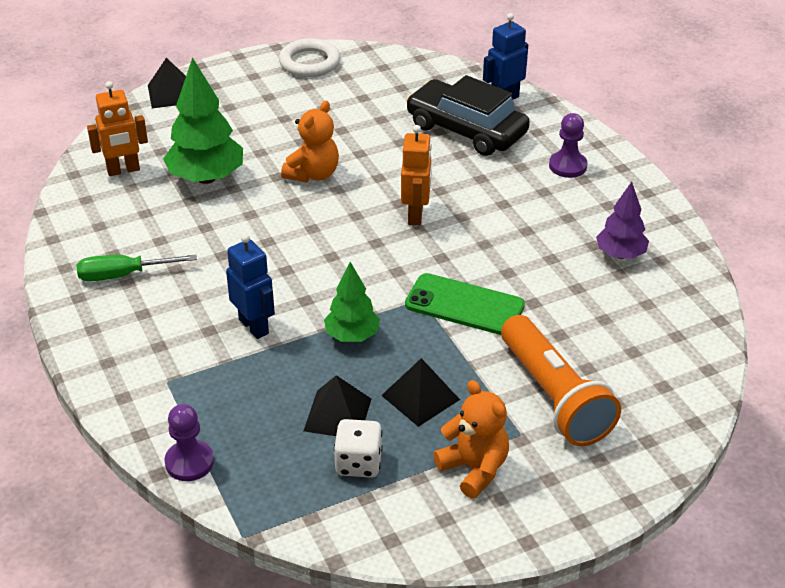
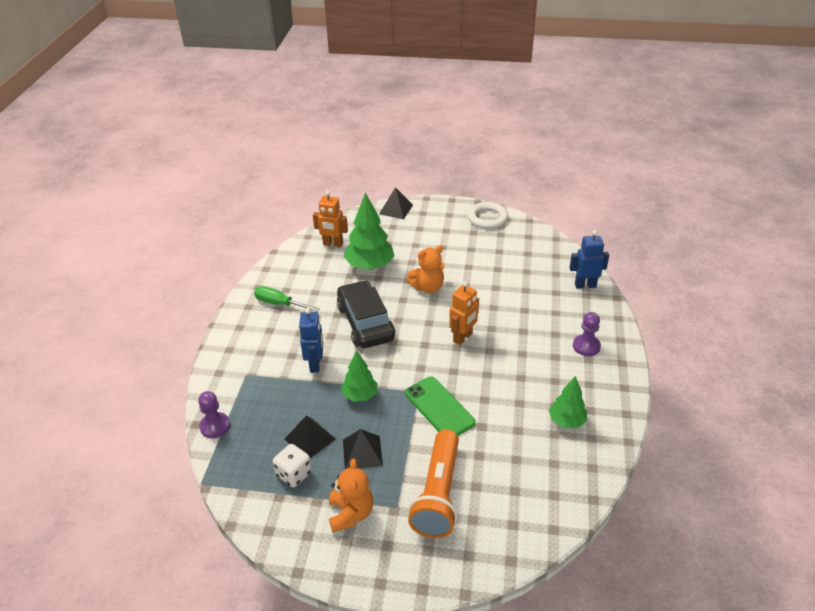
camera: 35 degrees right, 0 degrees up
black car [406,75,530,156] -> black car moved to [337,280,395,348]
purple tree [596,182,649,259] -> green tree [549,376,587,428]

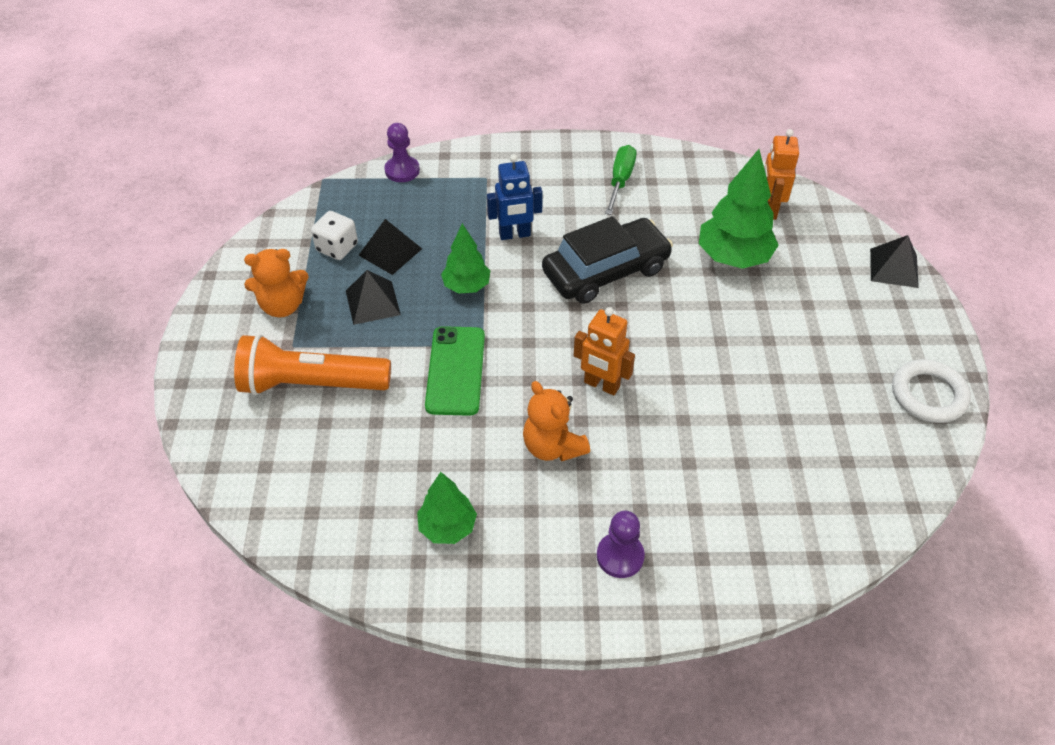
camera: 80 degrees right, 10 degrees up
green phone [405,377,476,436] -> green phone turned 45 degrees counterclockwise [425,326,485,416]
orange teddy bear [407,245,445,293] -> orange teddy bear moved to [523,381,590,461]
blue robot [569,230,609,289] -> none

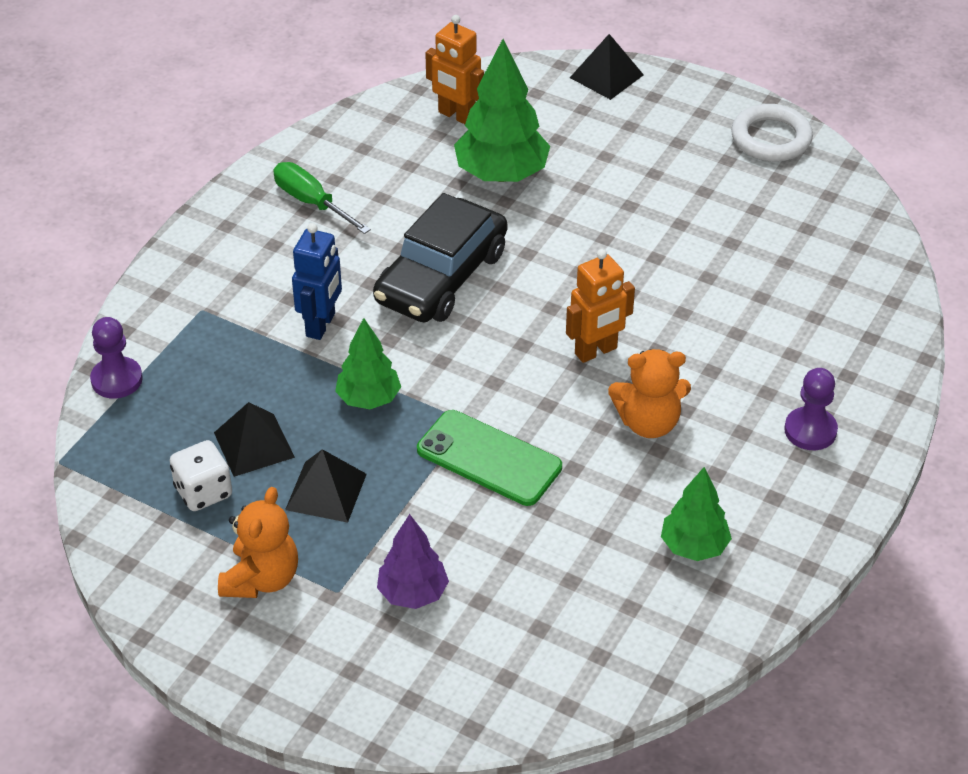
camera: 60 degrees left, 5 degrees down
orange flashlight [234,334,391,396] -> purple tree [377,514,449,609]
black car [542,216,673,304] -> black car turned 150 degrees counterclockwise [373,193,507,322]

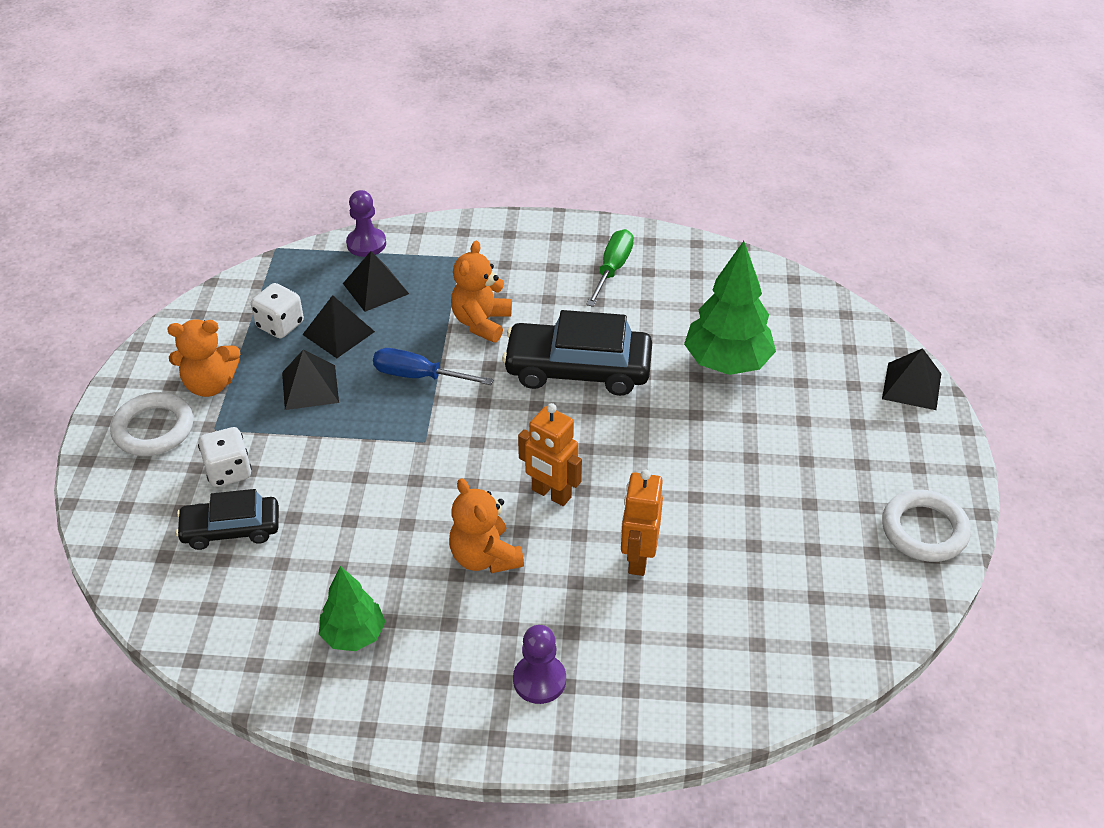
camera: 65 degrees right, 0 degrees up
blue robot [292,223,342,340] -> orange teddy bear [451,241,512,343]
green tree [335,318,401,409] -> blue screwdriver [373,348,493,385]
purple tree [377,514,449,609] -> white dice [198,427,252,487]
green phone [417,410,562,506] -> none
orange robot [425,15,484,124] -> orange robot moved to [621,470,663,576]
none -> white ring [110,392,193,456]
none -> black car [176,489,279,550]
none -> black pyramid [343,251,409,312]

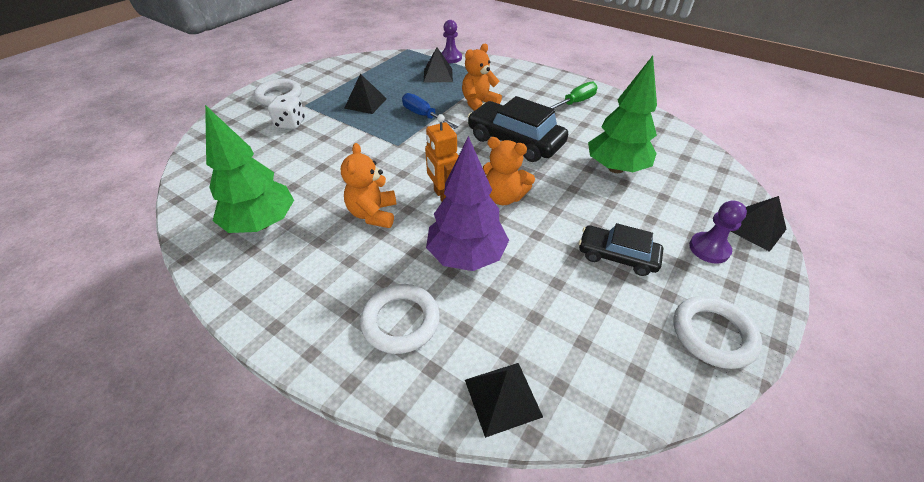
camera: 30 degrees right, 0 degrees up
orange teddy bear [167,319,240,397] -> orange teddy bear moved to [483,137,535,205]
black car [176,489,279,550] -> black car moved to [579,223,663,276]
white dice [251,283,304,338] -> none
black pyramid [302,295,375,358] -> black pyramid moved to [465,363,543,438]
green tree [319,566,385,651] -> green tree [205,105,294,233], size x1.63
purple pawn [513,625,566,704] -> purple pawn moved to [689,200,747,264]
orange robot [621,470,663,576] -> purple tree [426,136,509,271]
none -> white ring [360,284,440,354]

